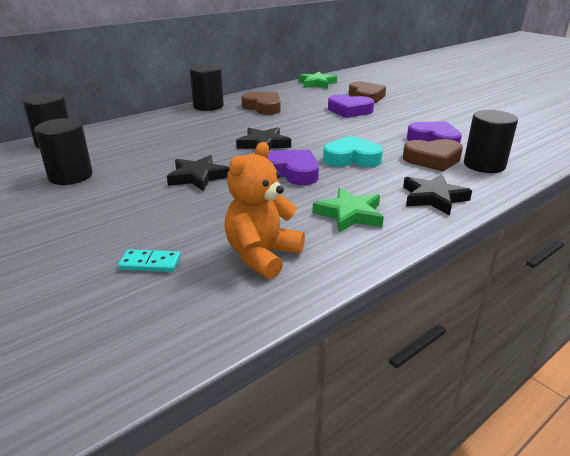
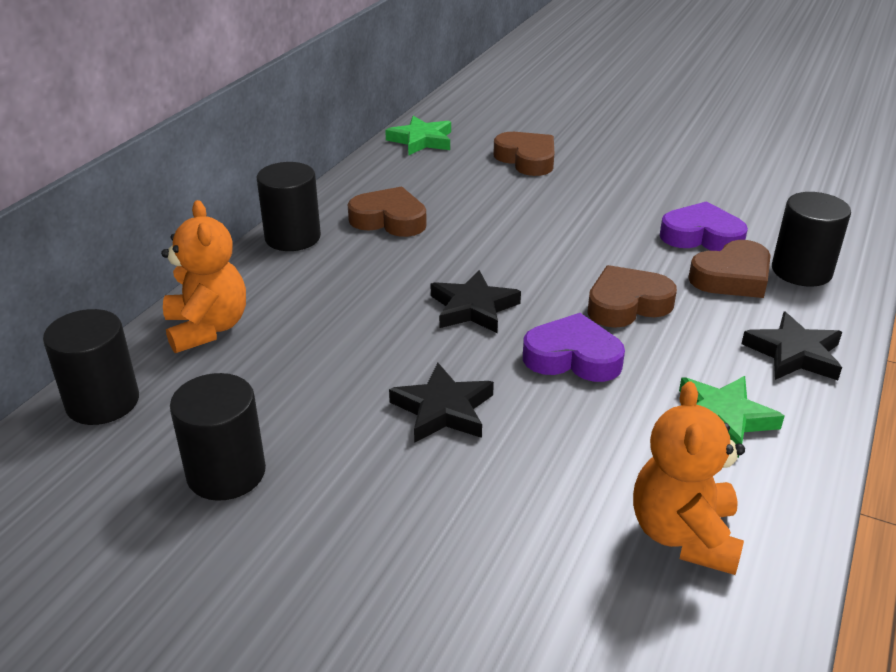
camera: 25 degrees left, 5 degrees up
turquoise domino [118,249,180,272] -> none
turquoise heart [323,136,383,167] -> brown heart [587,265,677,328]
purple heart [328,95,374,118] -> none
none -> orange teddy bear [161,200,246,353]

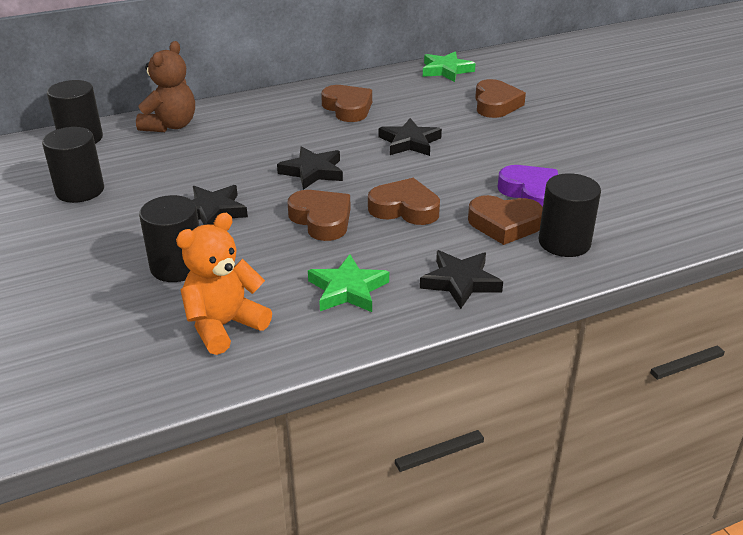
camera: 40 degrees right, 0 degrees up
orange teddy bear [161,200,246,353] -> brown teddy bear [136,41,195,132]
black cylinder [256,162,321,251] -> black cylinder moved to [139,195,199,282]
purple heart [523,313,625,382] -> brown heart [288,190,351,241]
none -> black star [379,118,442,156]

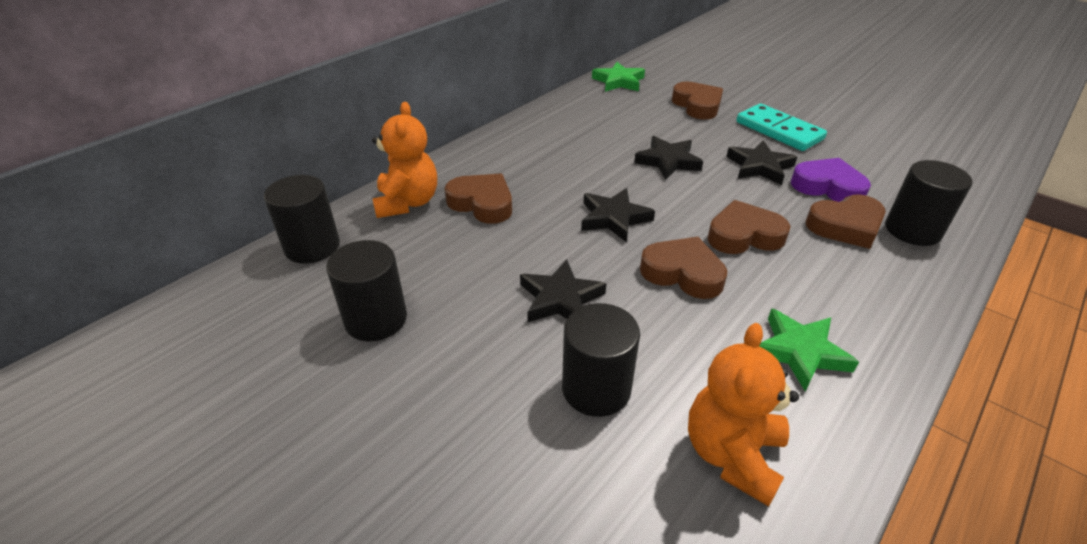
camera: 25 degrees left, 5 degrees up
brown teddy bear [136,41,195,132] -> orange teddy bear [372,102,437,218]
brown heart [321,85,372,122] -> brown heart moved to [445,174,512,224]
black star [420,250,503,309] -> black star moved to [726,140,797,185]
none -> turquoise domino [736,104,827,151]

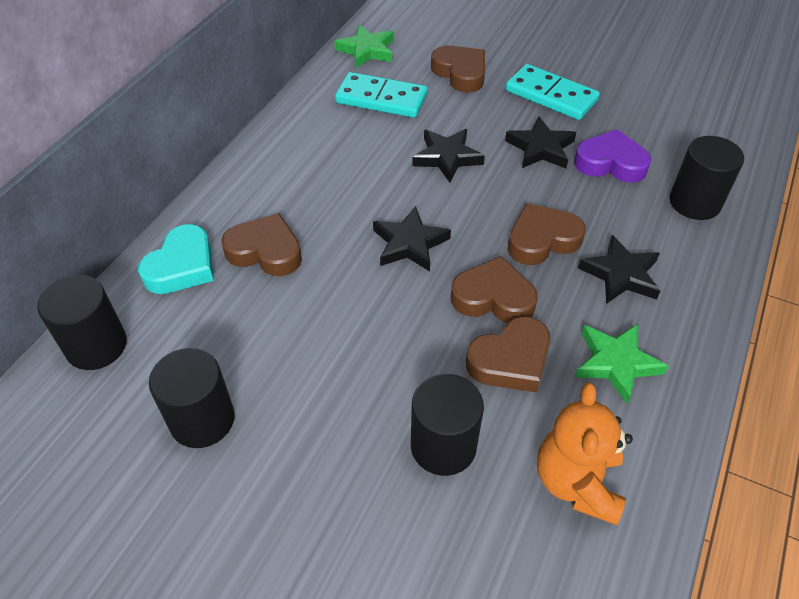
camera: 15 degrees left, 10 degrees up
orange teddy bear [372,102,437,218] -> turquoise heart [138,224,214,294]
black star [520,259,606,322] -> black star moved to [578,235,660,304]
brown heart [806,195,886,249] -> brown heart moved to [466,316,550,393]
none -> turquoise domino [335,72,428,118]

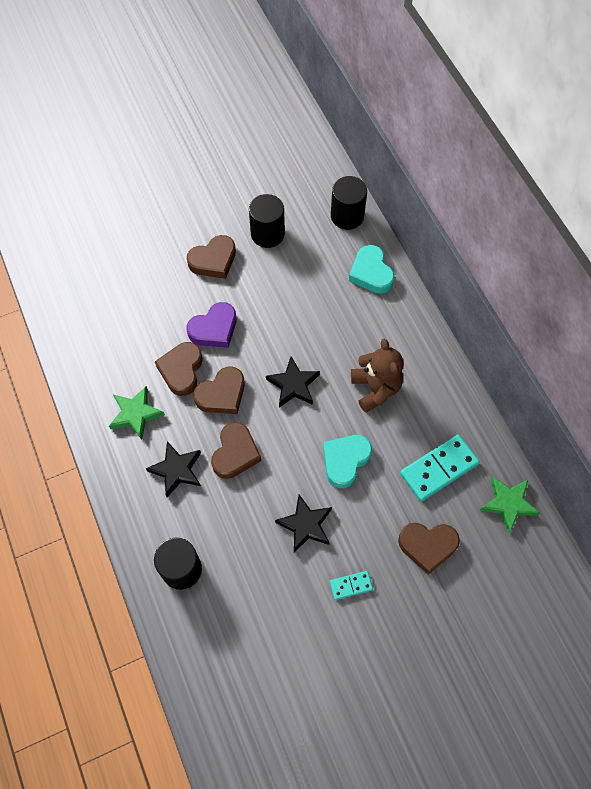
camera: 130 degrees right, 15 degrees up
brown heart [221,213,302,276] -> brown heart moved to [187,235,236,279]
black cylinder [411,374,484,476] -> none
black star [412,129,485,182] -> turquoise heart [323,435,372,488]
turquoise domino [506,64,600,120] -> turquoise domino [330,571,373,600], size x0.51
orange teddy bear [537,383,633,525] -> none
purple heart [574,129,652,182] -> purple heart moved to [187,302,236,348]
none -> brown teddy bear [351,339,404,413]

